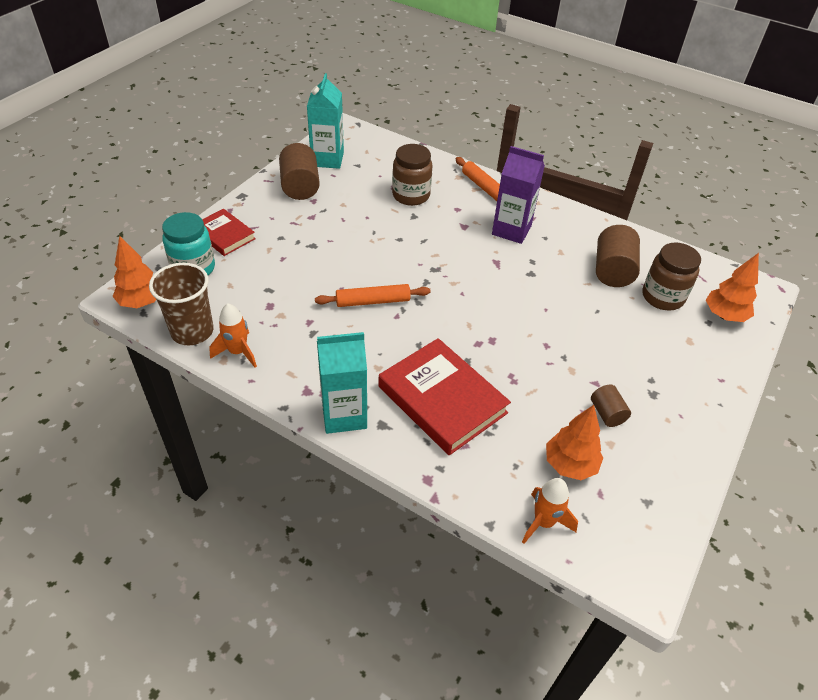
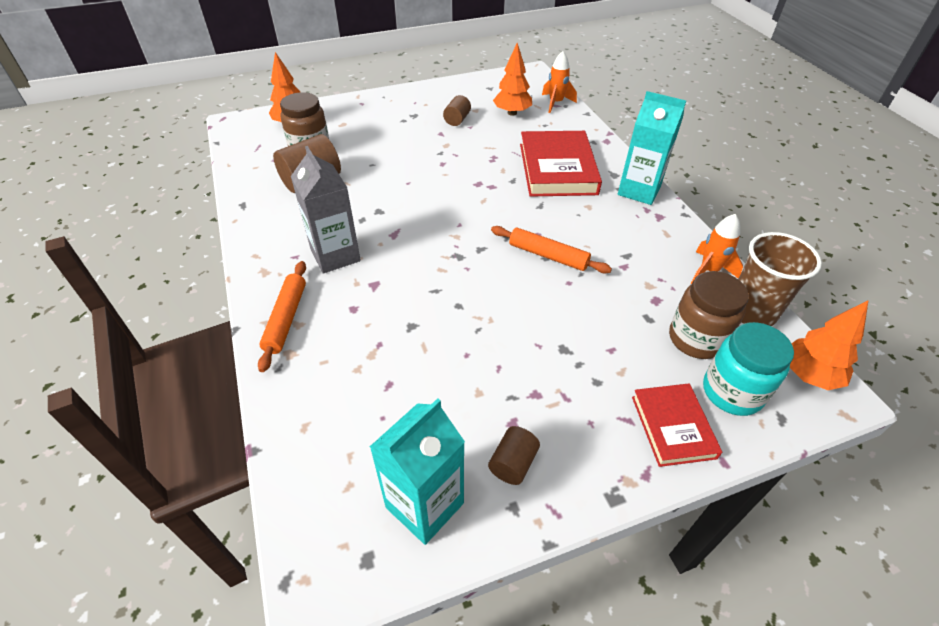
camera: 140 degrees left, 0 degrees up
brown cylinder [279,143,320,200] -> brown cylinder [488,426,540,485], size x0.56
brown jar [392,144,433,206] -> brown jar moved to [669,271,749,359]
purple carton [492,146,545,244] -> grey carton [291,146,361,273]

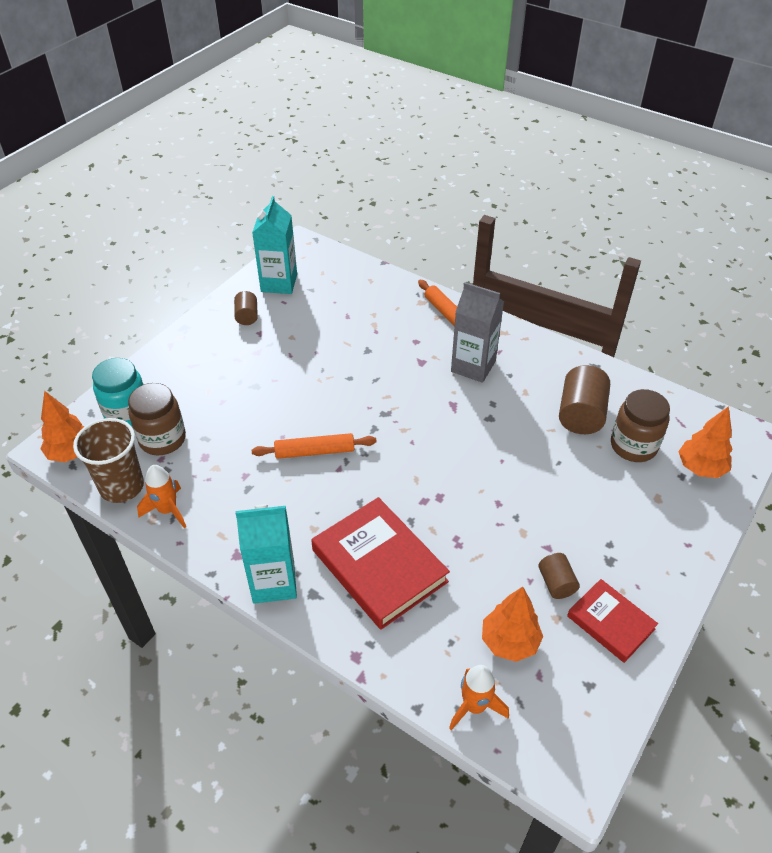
camera: 145 degrees right, 0 degrees up
red book [632,383,722,467] -> red book moved to [567,579,658,663]

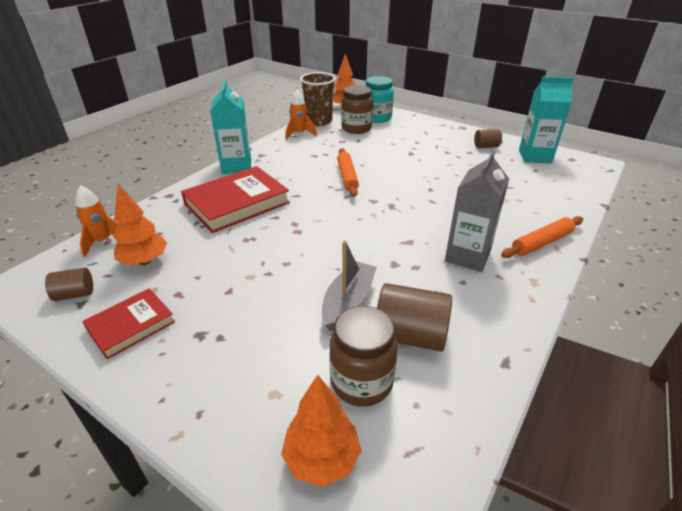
camera: 90 degrees right, 10 degrees down
brown cylinder [538,553,580,599] -> brown cylinder moved to [45,268,93,301]
none -> grey boat [322,240,377,331]

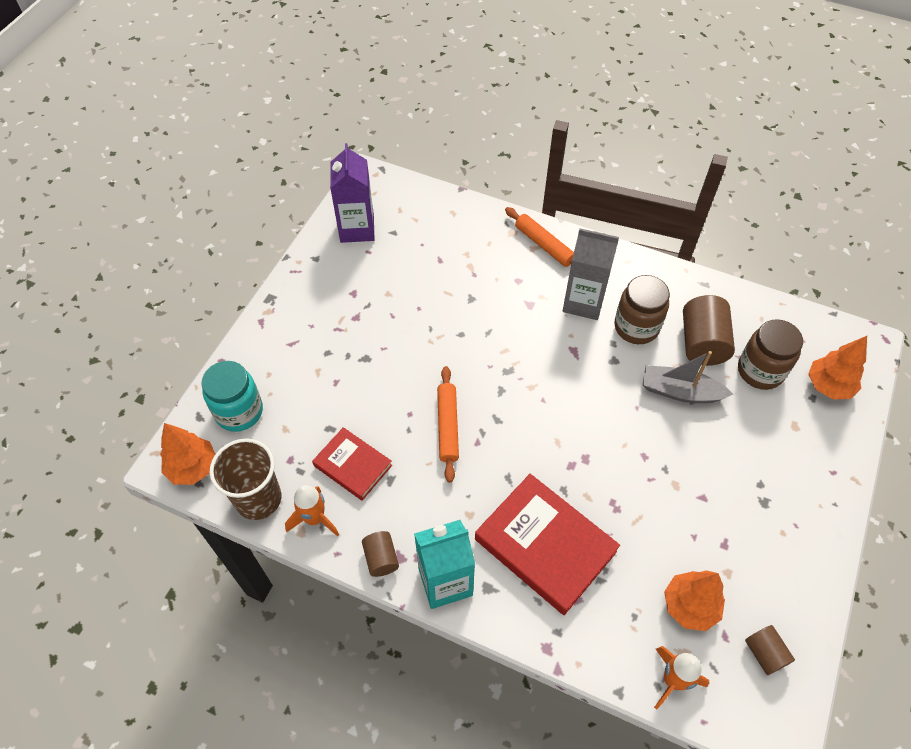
camera: 100 degrees left, 20 degrees up
red book [82,288,175,359] -> red book moved to [312,427,392,501]
orange rolling pin [337,148,359,197] -> orange rolling pin turned 75 degrees counterclockwise [437,366,459,483]
brown jar [341,85,373,134] -> brown jar moved to [614,275,670,344]
brown cylinder [474,129,502,148] -> brown cylinder moved to [362,531,399,577]
turquoise carton [519,76,574,163] -> purple carton [330,143,375,243]

